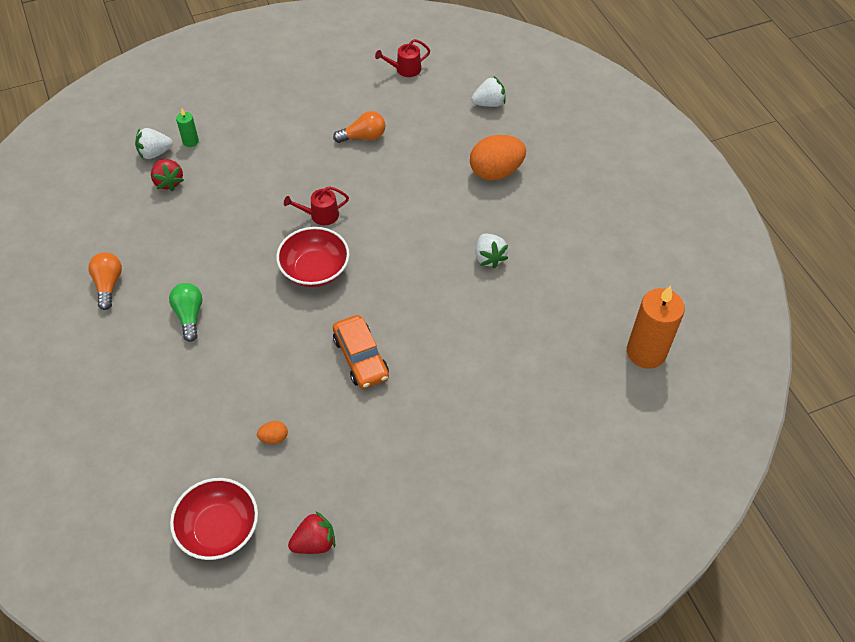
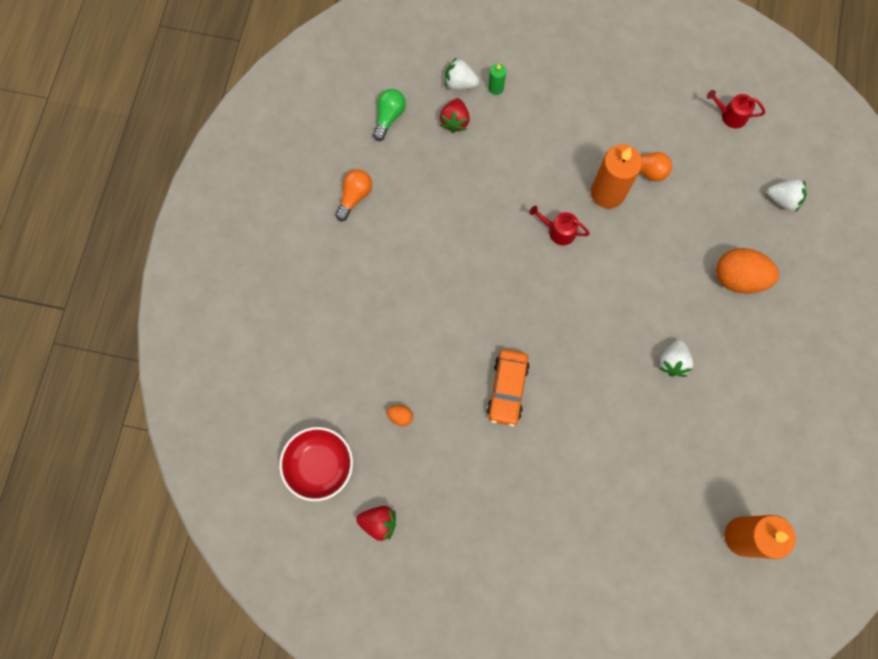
camera: 35 degrees right, 20 degrees up
green light bulb [169,283,202,342] -> green light bulb moved to [373,89,406,141]
red bowl [276,227,350,287] -> none
none -> orange candle [591,144,642,209]

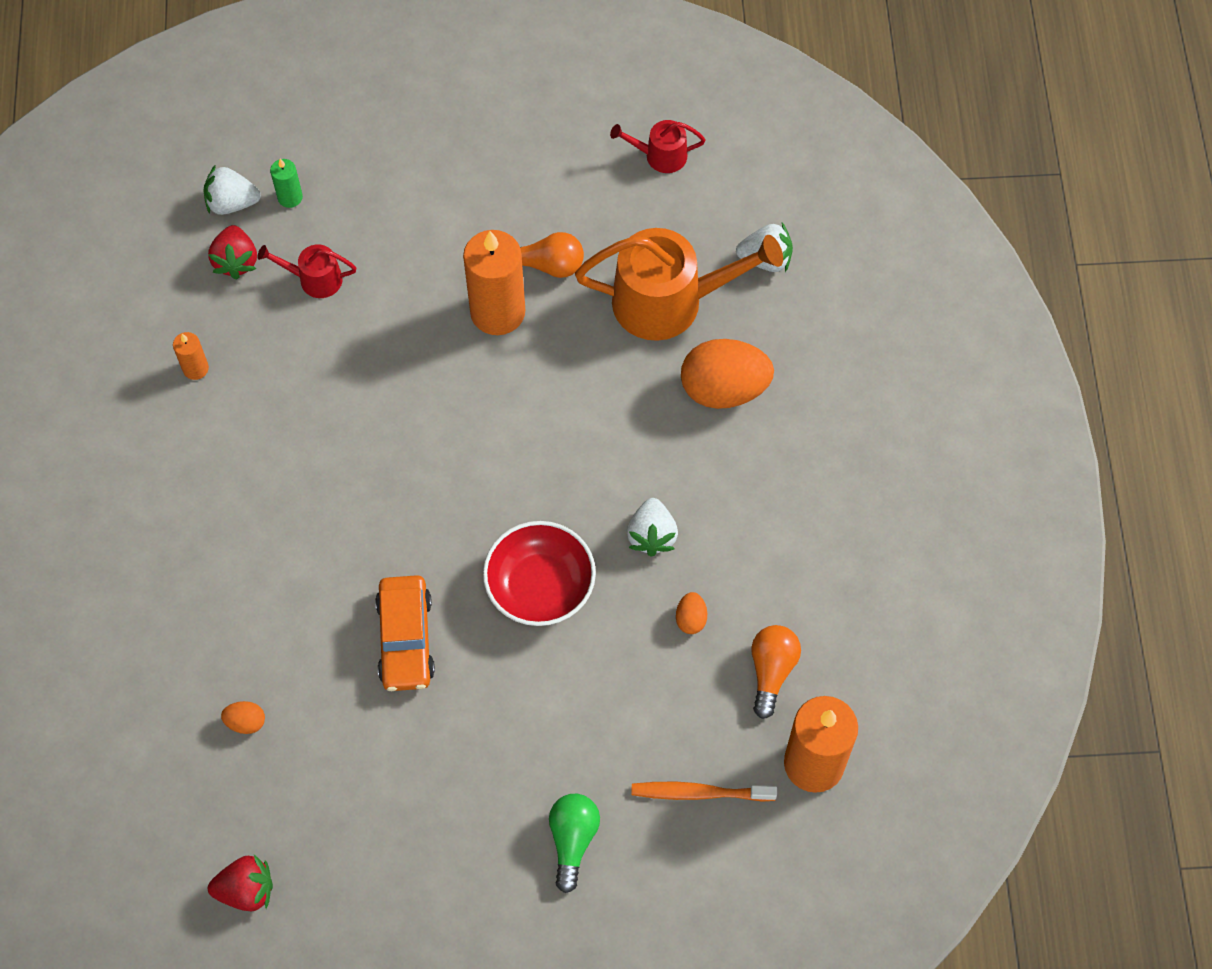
camera: 15 degrees left, 10 degrees down
red bowl [279,427,353,501] -> red bowl moved to [483,521,596,626]
orange light bulb [335,169,372,221] -> orange light bulb moved to [751,625,801,719]
green light bulb [373,89,406,141] -> green light bulb moved to [549,794,600,893]
red watering can [529,206,590,245] -> red watering can moved to [257,244,356,298]
none -> orange candle [173,332,209,380]
none -> orange watering can [575,228,783,341]
none -> orange toothbrush [631,782,777,802]
none -> orange egg [676,592,707,634]

